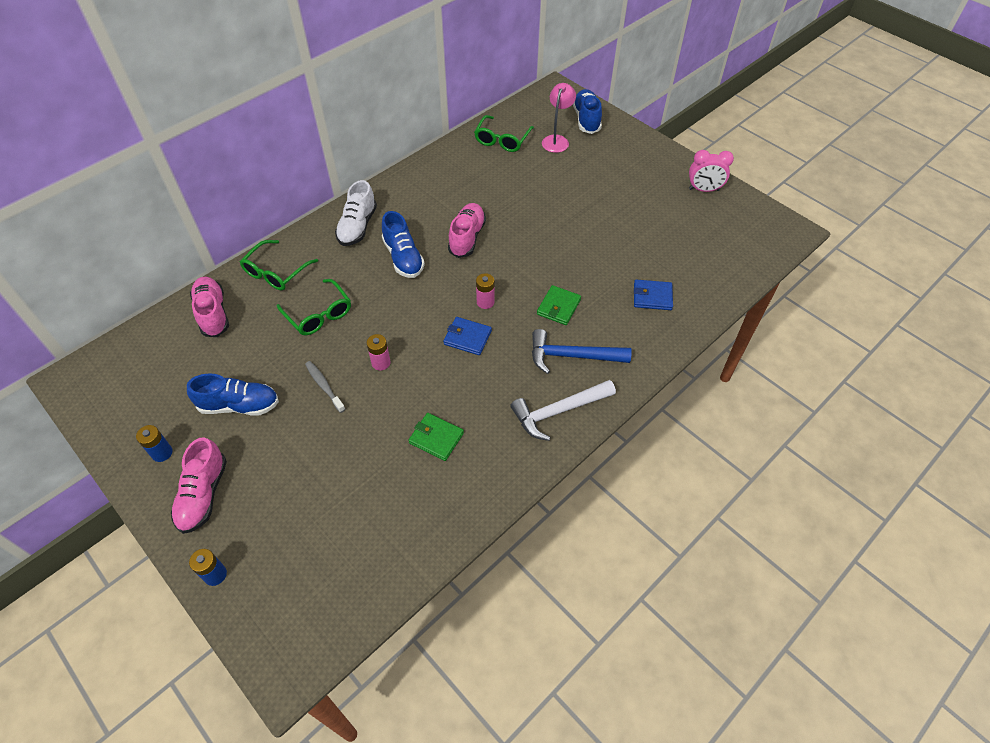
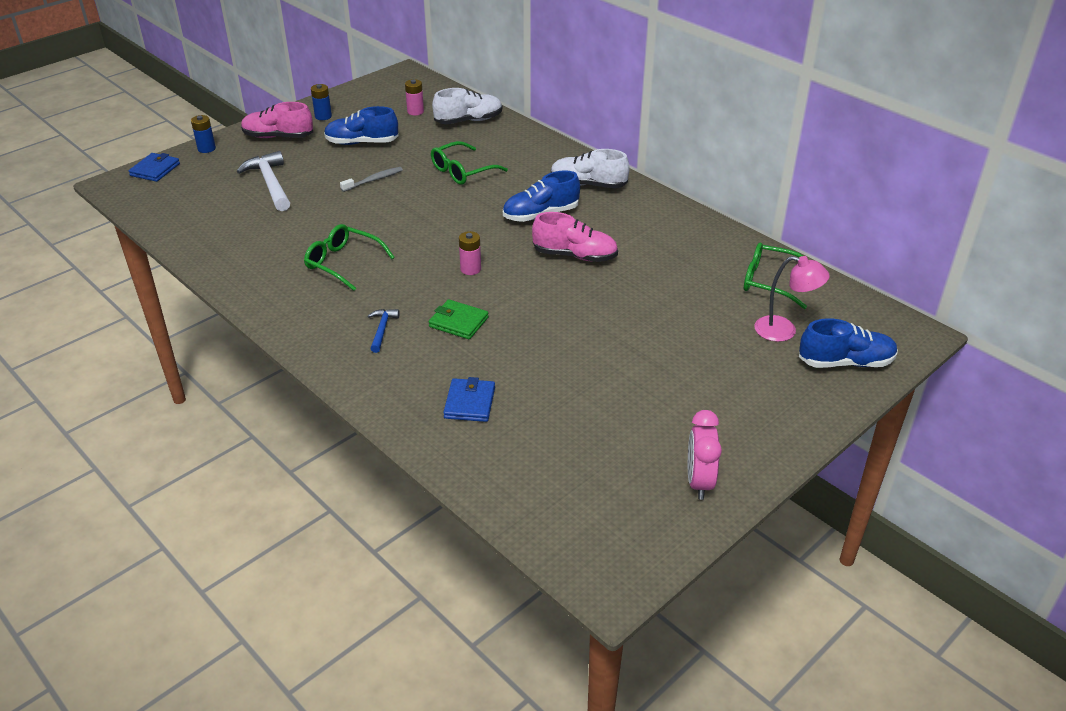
camera: 90 degrees right, 15 degrees down
blue shoe [187,373,279,416] -> blue shoe turned 90 degrees clockwise [324,106,399,145]
pink shoe [190,277,229,337] -> white shoe [432,88,502,124]
green glasses [240,240,318,291] -> green glasses moved to [304,224,395,291]
pink battery [367,334,390,370] -> pink battery moved to [405,79,424,115]
green wallet [408,413,464,461] -> none
blue wallet [443,317,492,355] -> blue wallet moved to [129,153,180,182]
white hammer [510,380,616,441] -> white hammer moved to [237,151,290,211]
blue hammer [532,329,632,374] -> blue hammer [368,309,400,353], size x0.53

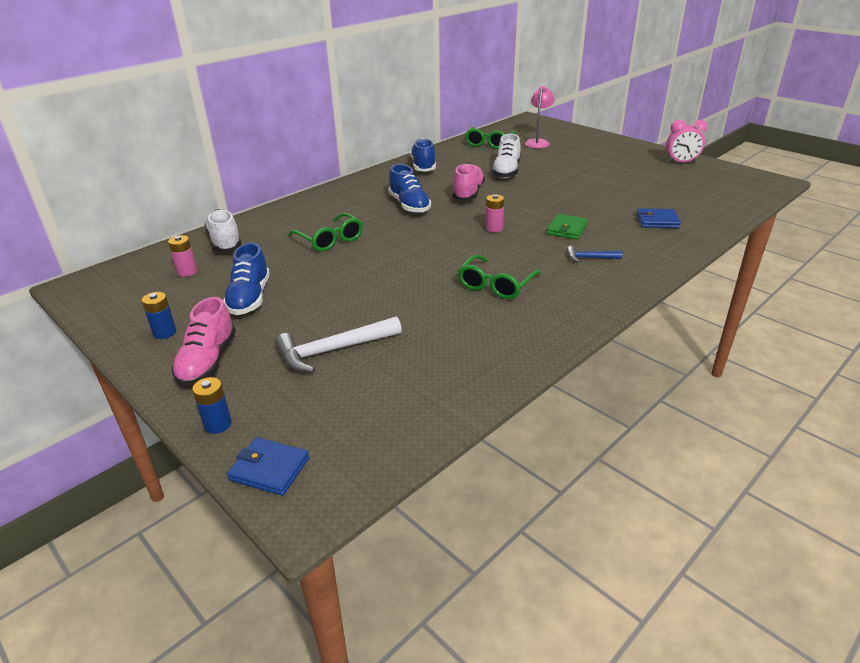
camera: 90 degrees left, 5 degrees down
grey toothbrush [340,167,403,192] -> none
white shoe [551,149,629,188] -> white shoe moved to [492,134,521,178]
blue shoe [799,318,898,368] -> blue shoe moved to [410,138,436,172]

